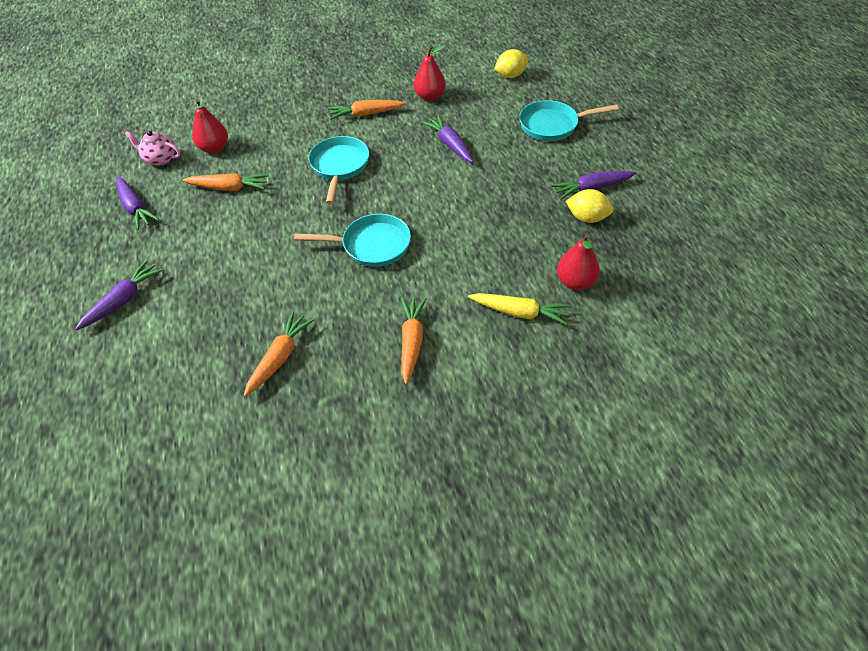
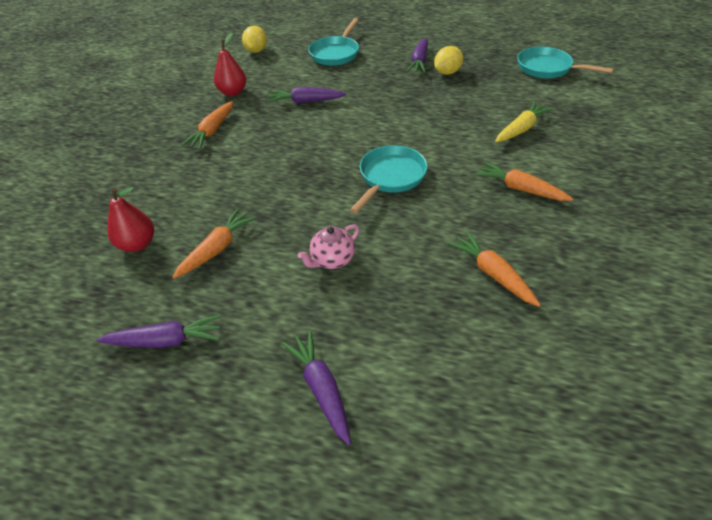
camera: 60 degrees left, 5 degrees down
pink teapot [125,131,181,166] -> pink teapot moved to [298,224,360,269]
turquoise pan [308,136,370,204] -> turquoise pan moved to [517,46,614,79]
red pear [557,234,600,290] -> none

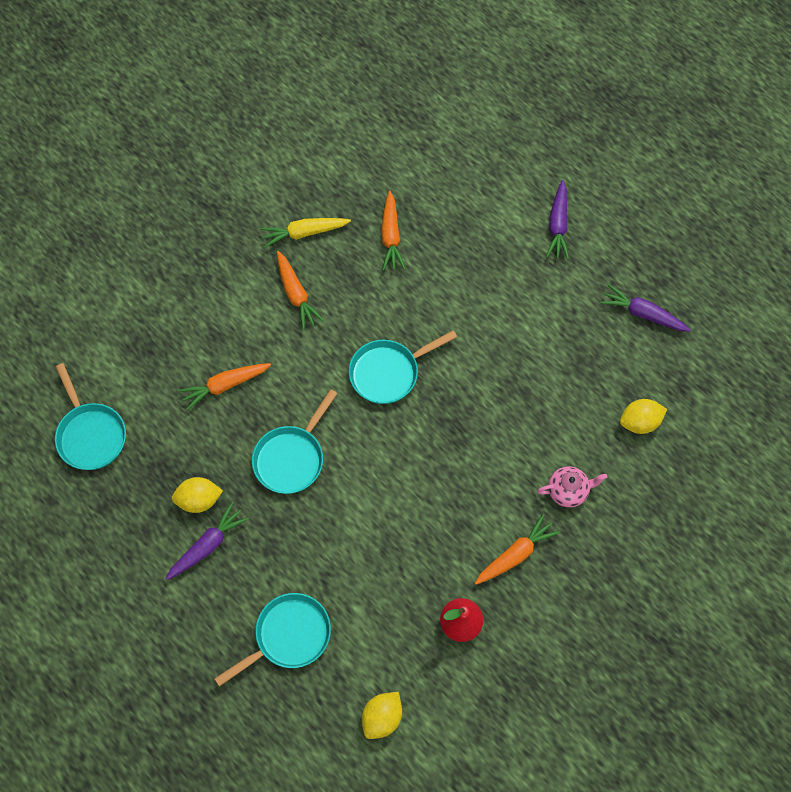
camera: 150 degrees left, 20 degrees up
red pear [107,187,154,252] -> yellow lemon [620,399,667,434]
orange carrot [172,208,256,279] -> orange carrot moved to [178,363,271,410]
purple carrot [268,87,346,103] -> none
pink teapot [298,224,360,269] -> pink teapot moved to [537,466,607,508]
yellow carrot [495,102,553,143] -> yellow carrot moved to [260,218,351,248]
none -> turquoise pan [252,389,338,494]

